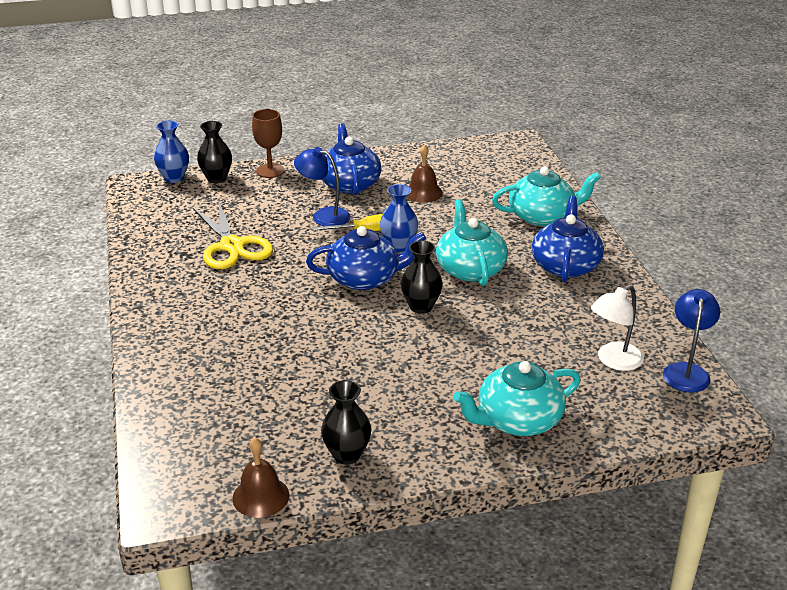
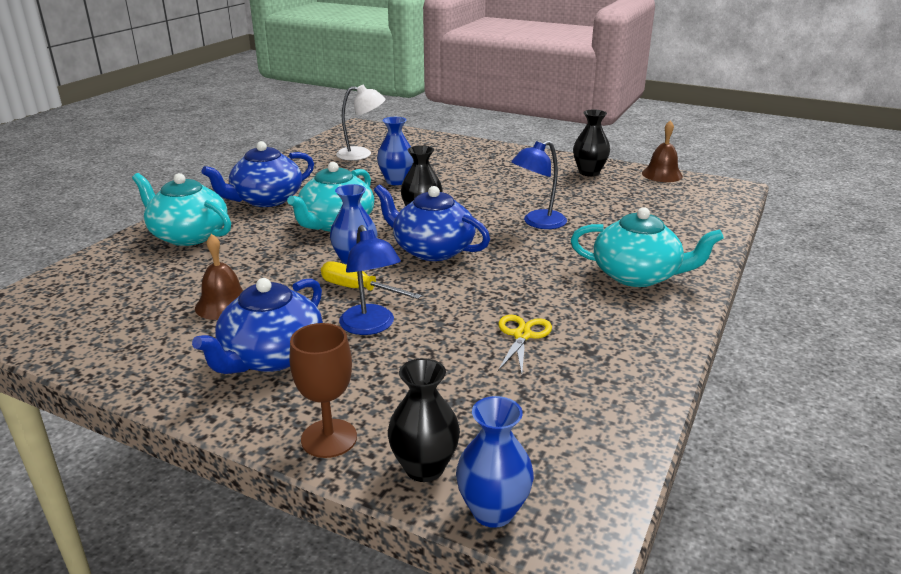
camera: 140 degrees left, 5 degrees down
yellow scissors [193,202,273,269] -> yellow scissors [498,315,552,374], size x0.55
turquoise teapot [453,361,581,436] -> turquoise teapot moved to [571,207,724,287]
blue lamp [663,289,720,393] -> blue lamp moved to [511,141,567,229]
none -> blue vase [377,117,414,185]

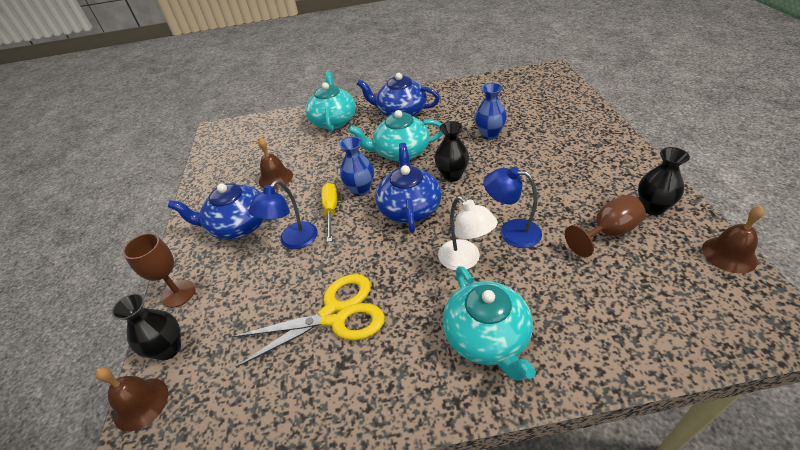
camera: 60 degrees right, 15 degrees up
white lamp [336,85,386,160] -> white lamp moved to [438,196,498,271]
blue vase [456,396,534,528] -> brown bell [95,367,168,432]
yellow scissors [498,315,552,374] -> yellow scissors [231,274,385,367], size x1.83
none -> brown goblet [565,195,646,257]

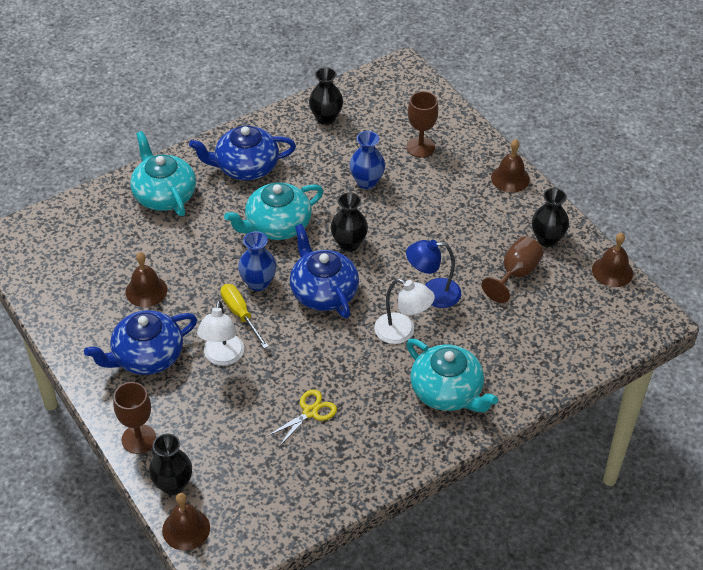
camera: 30 degrees left, 5 degrees up
yellow scissors [231,274,385,367] -> yellow scissors [267,389,337,447], size x0.55
blue lamp [249,180,317,249] -> white lamp [197,300,244,366]
none -> black vase [309,67,343,125]
none -> brown goblet [406,91,438,158]
none -> brown bell [491,139,530,192]

